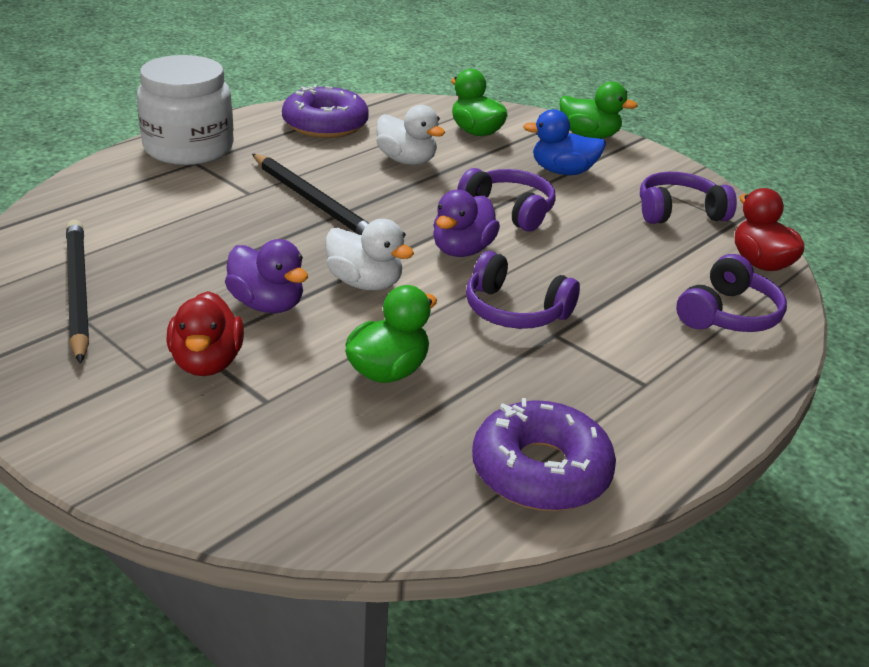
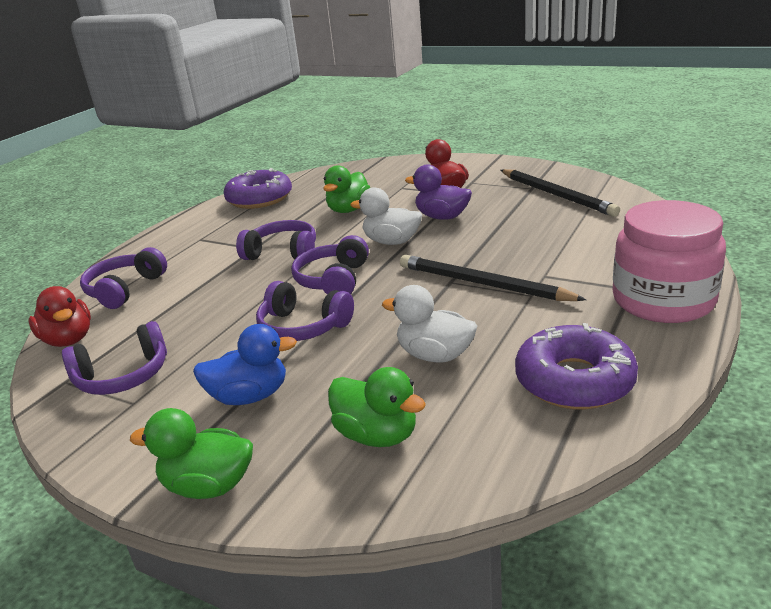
camera: 170 degrees right, 5 degrees down
white jar [137,55,234,165] -> pink jar [612,200,726,323]
purple duck [433,190,500,257] -> purple headphones [291,235,369,294]

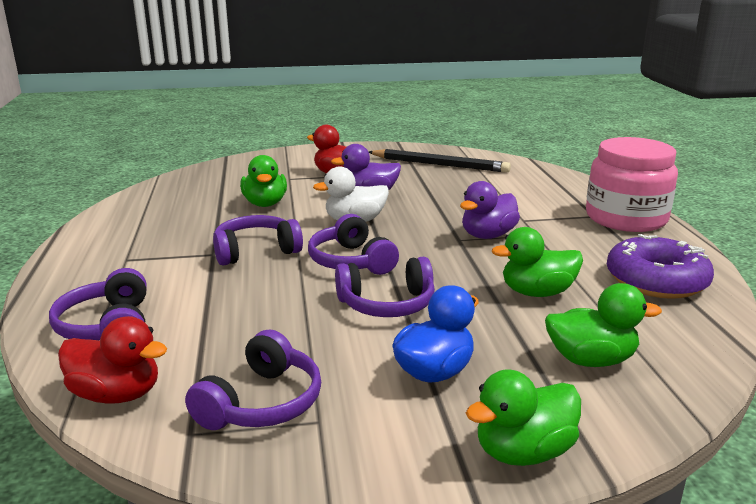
camera: 40 degrees left, 5 degrees down
purple donut [224,168,292,209] -> none
white duck [382,285,477,362] -> green duck [492,227,583,297]
black pencil [400,255,586,301] -> purple duck [460,181,520,239]

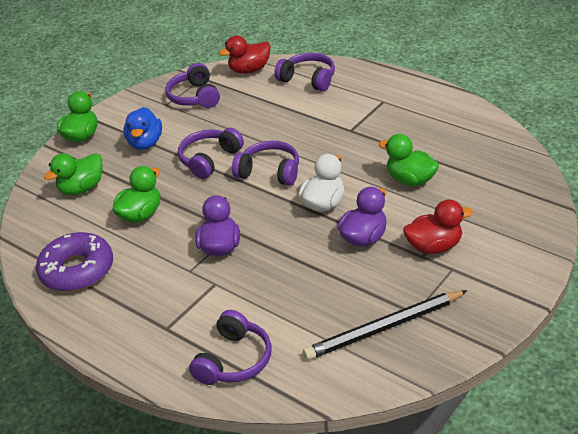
camera: 140 degrees right, 15 degrees up
purple headphones [213,215,303,266] -> purple headphones moved to [189,310,272,385]
pink jar [586,137,678,232] -> none

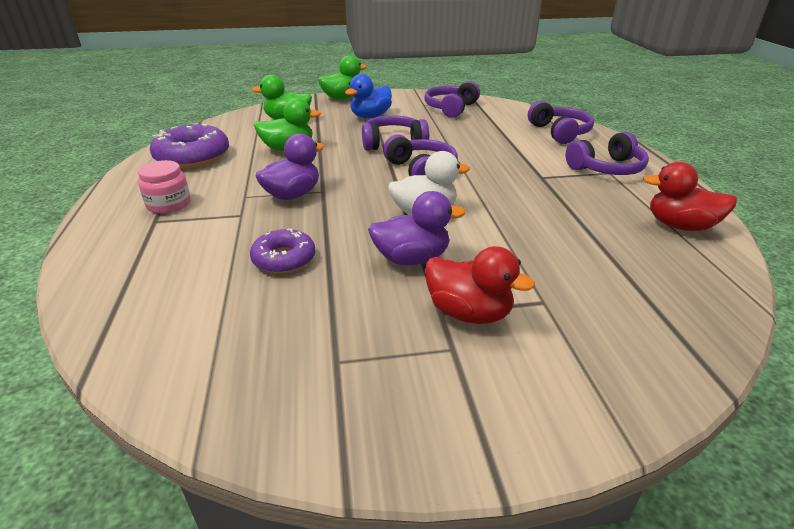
camera: 40 degrees right, 5 degrees down
purple headphones [189,310,272,385] -> purple headphones moved to [565,132,649,175]
red duck [219,35,271,74] -> red duck moved to [643,162,737,231]
black pencil [303,290,468,360] -> none
green duck [379,134,439,186] -> none
none -> pink jar [138,160,191,214]
none -> purple donut [250,229,315,274]

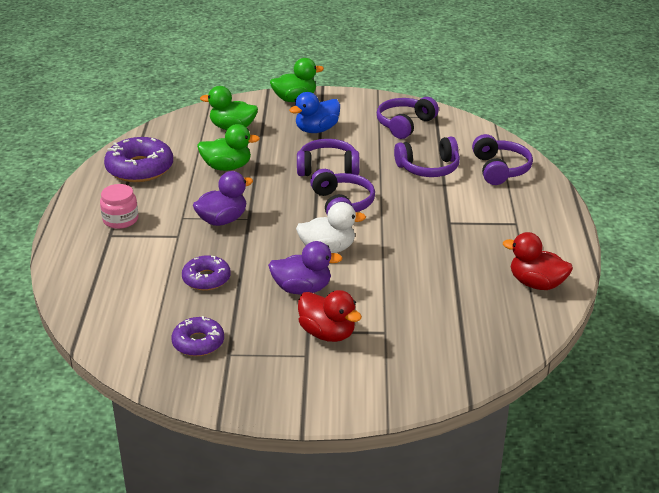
camera: 10 degrees right, 0 degrees up
purple headphones [565,132,649,175] -> purple headphones moved to [394,137,460,177]
none -> purple donut [171,316,224,356]

